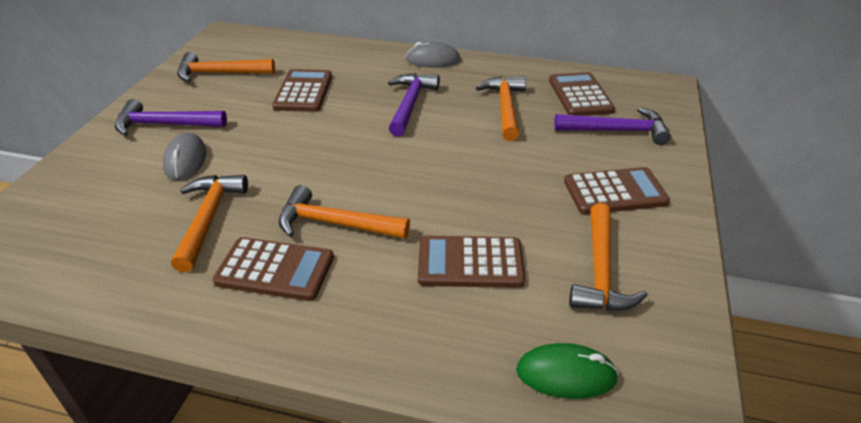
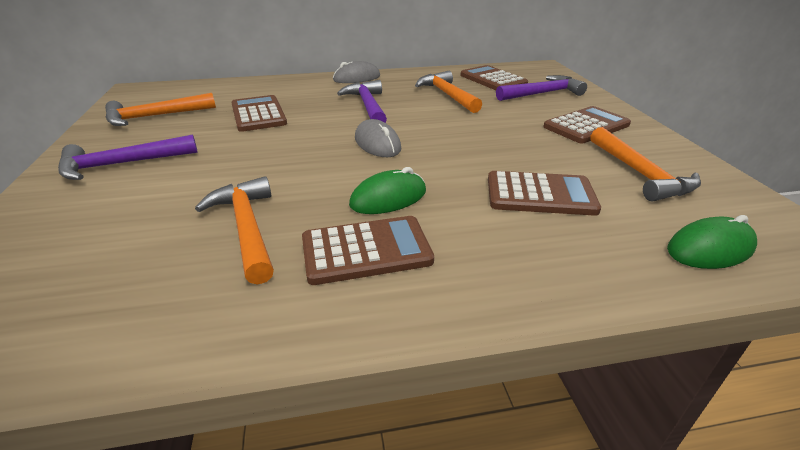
camera: 25 degrees left, 5 degrees down
grey mouse [163,133,207,181] -> grey mouse moved to [355,119,401,157]
orange hammer [279,185,410,239] -> green mouse [349,167,426,214]
brown calculator [418,236,525,288] -> brown calculator turned 150 degrees counterclockwise [488,171,601,216]

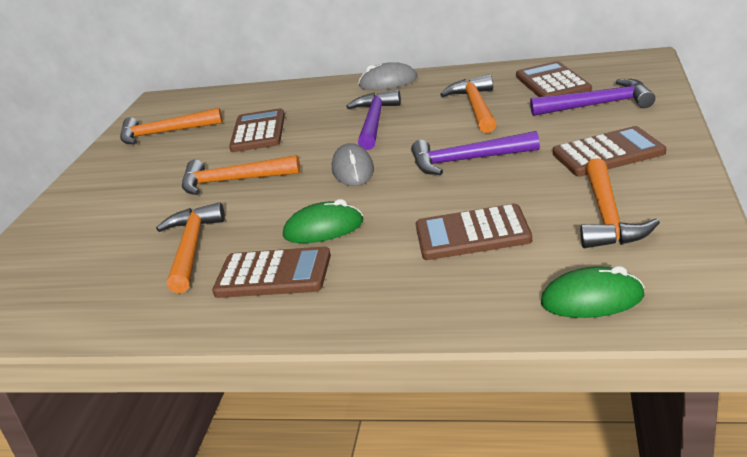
camera: 25 degrees right, 5 degrees down
purple hammer [58,135,198,180] -> purple hammer moved to [411,131,540,175]
brown calculator [488,171,601,216] -> brown calculator turned 150 degrees clockwise [416,204,532,260]
none -> orange hammer [182,155,300,195]

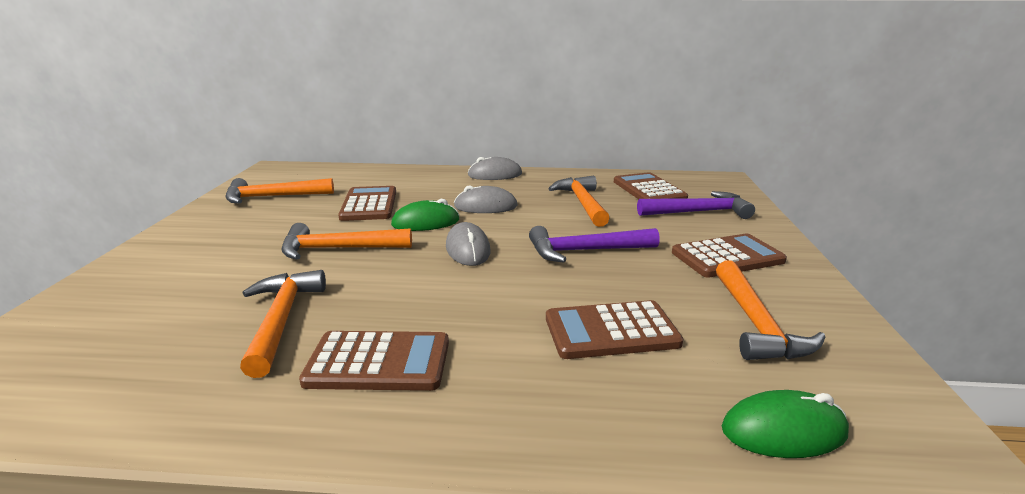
camera: 10 degrees left, 5 degrees down
green mouse [283,199,363,243] -> green mouse moved to [391,199,459,231]
purple hammer [346,89,401,150] -> grey mouse [454,185,518,213]

